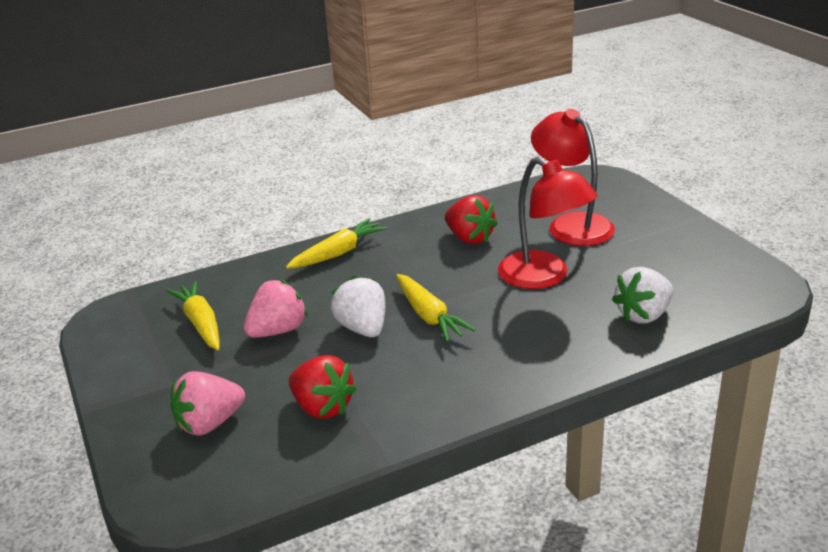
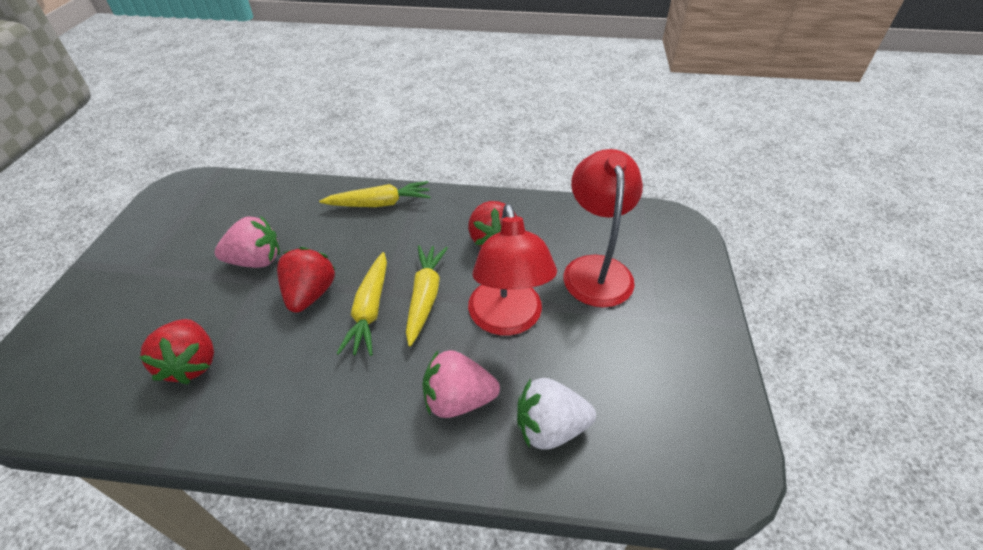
camera: 30 degrees right, 15 degrees up
yellow carrot [167,281,220,350] -> yellow carrot moved to [406,245,448,347]
pink strawberry [171,371,245,436] -> pink strawberry moved to [422,350,500,418]
white strawberry [331,276,385,337] -> red strawberry [277,247,335,313]

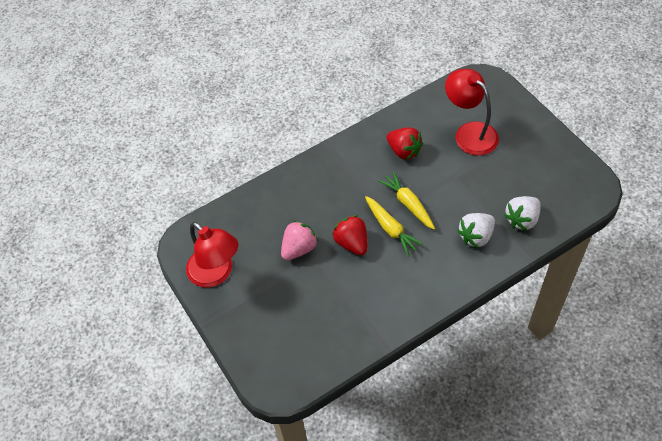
camera: 35 degrees left, 10 degrees up
red strawberry [139,319,214,384] -> none
yellow carrot [319,181,431,207] -> none
pink strawberry [422,350,500,418] -> white strawberry [457,213,495,248]
red lamp [468,204,557,335] -> red lamp moved to [186,222,238,288]

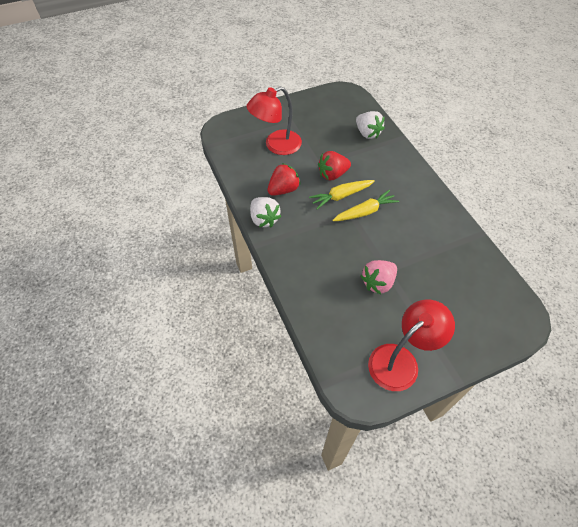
camera: 85 degrees left, 0 degrees up
pink strawberry [281,221,318,260] -> pink strawberry turned 90 degrees counterclockwise [361,260,397,295]
red strawberry [332,215,367,255] -> red strawberry moved to [318,151,351,181]
white strawberry [457,213,495,248] -> white strawberry moved to [250,197,281,228]

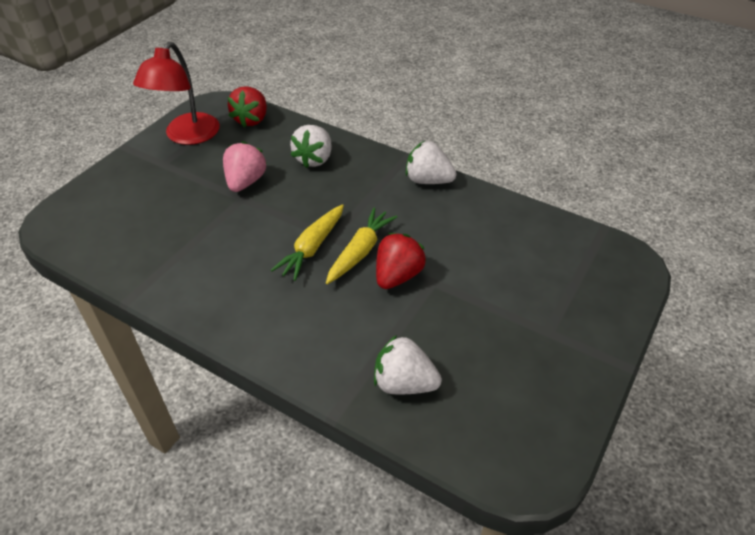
camera: 145 degrees right, 10 degrees down
red lamp [246,87,302,155] -> none
red strawberry [267,163,301,196] -> red strawberry moved to [227,87,267,128]
none -> white strawberry [290,125,332,168]

